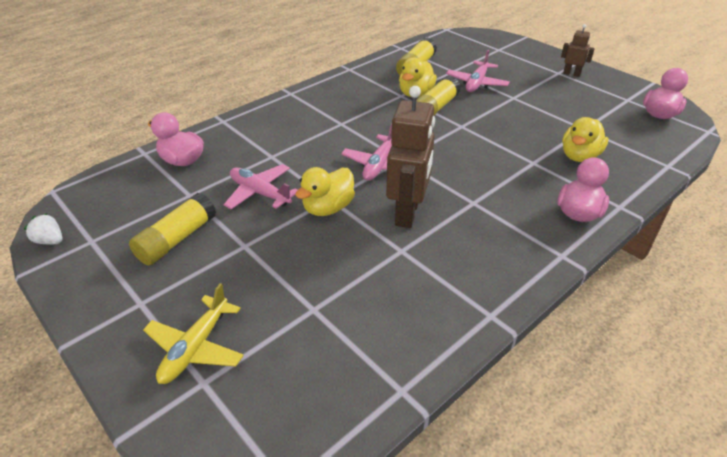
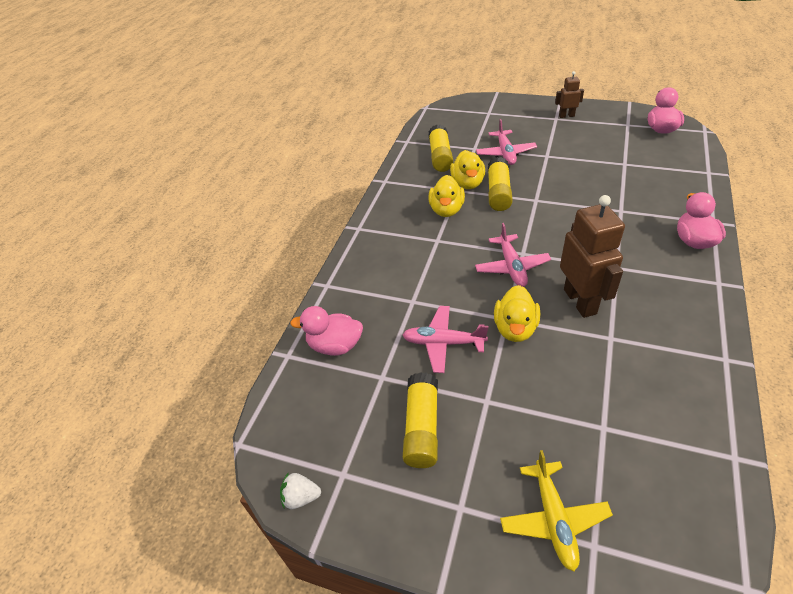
camera: 25 degrees left, 5 degrees up
yellow duck [562,117,609,162] -> yellow duck moved to [428,175,465,217]

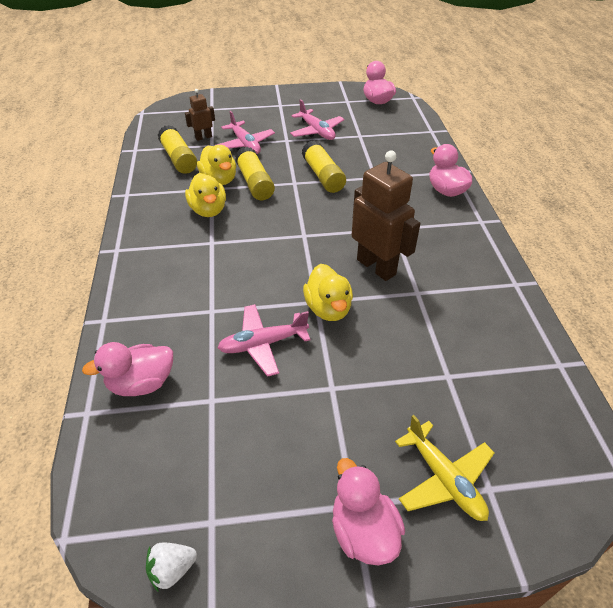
camera: 30 degrees left, 0 degrees up
yellow glue stick [403,372,438,468] -> yellow glue stick moved to [302,140,346,193]
pink plane [475,223,551,287] -> pink plane moved to [290,99,344,140]
brown robot [555,71,584,118] -> brown robot moved to [185,89,215,141]
none -> pink duck [332,458,405,566]

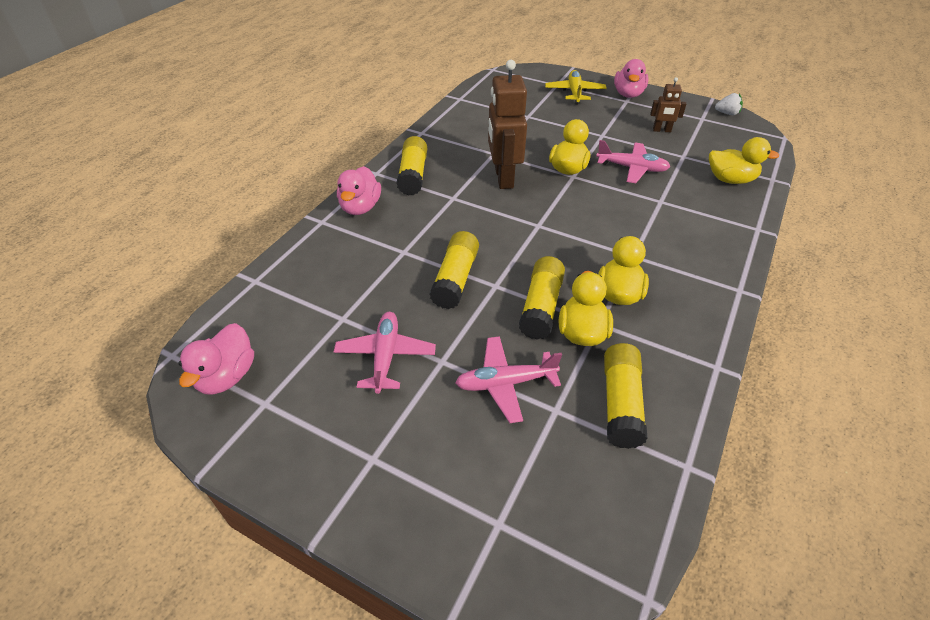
camera: 145 degrees left, 0 degrees up
pink duck [82,342,173,396] -> yellow duck [709,137,779,184]
brown robot [185,89,215,141] -> brown robot moved to [650,77,686,132]
pink plane [217,111,275,154] -> pink plane turned 105 degrees counterclockwise [455,336,562,423]
none -> yellow glue stick [396,136,427,196]

